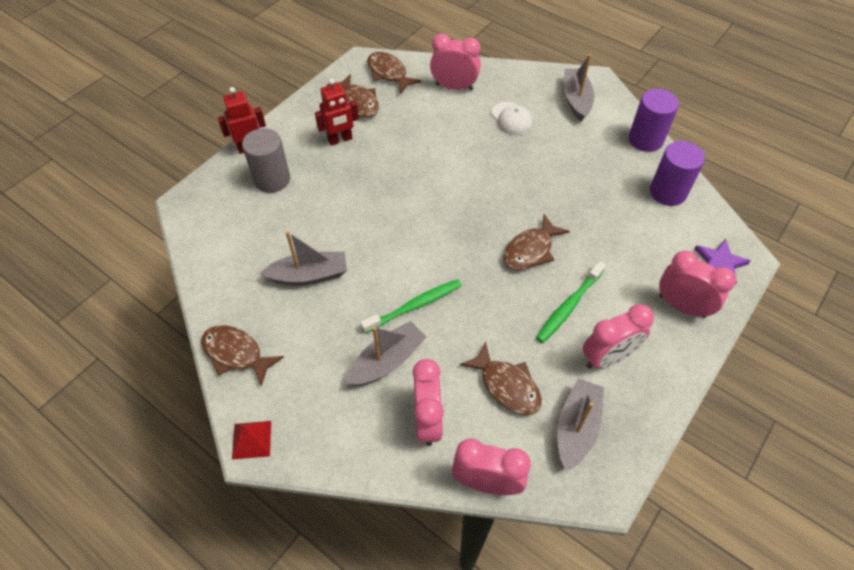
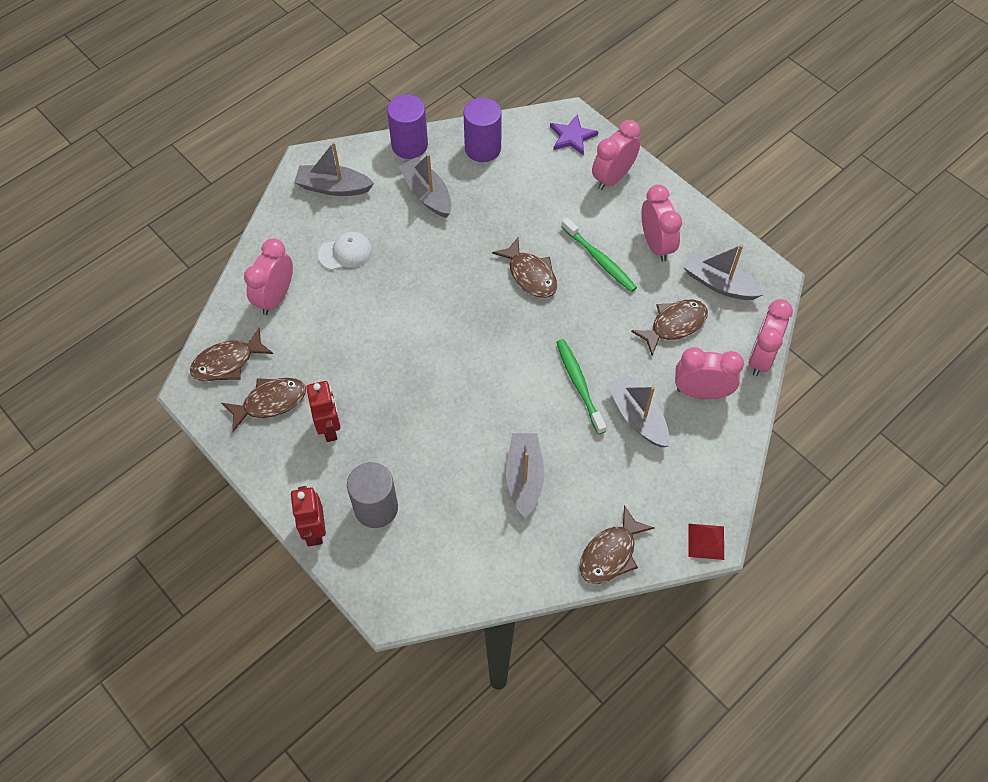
camera: 80 degrees left, 5 degrees up
none -> grey boat [399,154,452,218]

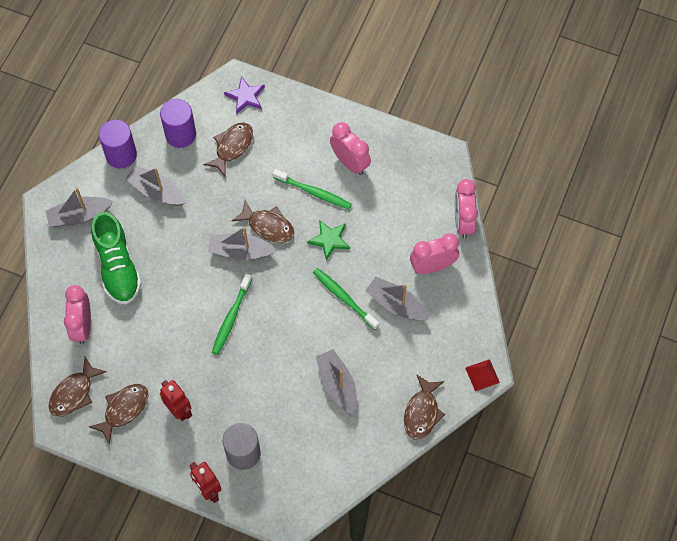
camera: 25 degrees left, 5 degrees up
white cap [318,232,372,270] -> green shoe [91,212,142,305]
pink clock [592,120,640,190] -> none
brown fish [631,300,708,355] -> brown fish moved to [203,122,253,176]
grey boat [683,244,764,300] -> grey boat moved to [208,227,276,260]
none -> green toothbrush [212,273,252,355]
none -> green star [307,220,350,261]

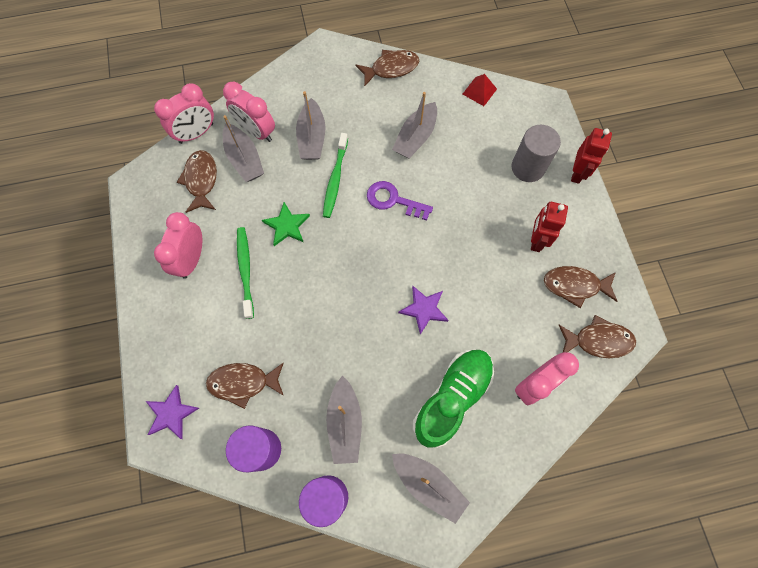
camera: 125 degrees left, 5 degrees up
grey boat [208,227,276,260] -> grey boat moved to [223,115,264,182]
green toothbrush [212,273,252,355] -> none
brown fish [231,200,294,243] -> brown fish moved to [177,150,217,213]
red pyramid [465,359,500,391] -> red pyramid moved to [463,74,497,106]
none -> purple key [367,181,433,221]
none -> purple star [398,286,449,335]

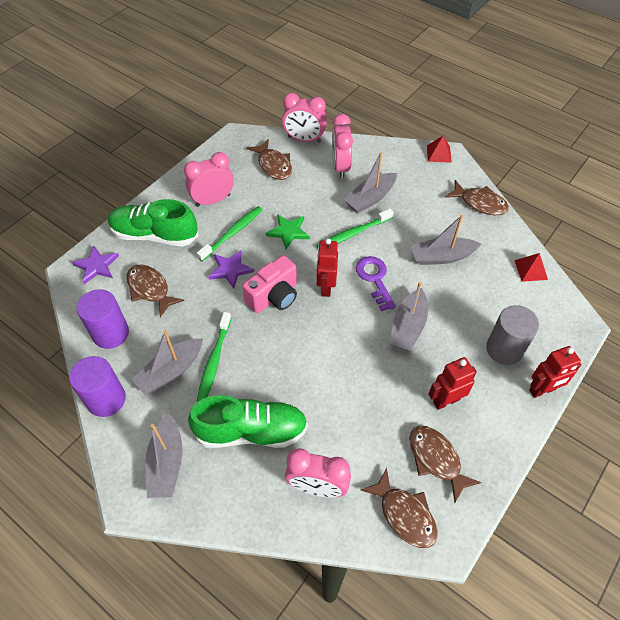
camera: 50 degrees right, 15 degrees down
brown fish [177,150,217,213] -> brown fish turned 105 degrees clockwise [247,139,292,180]
grey boat [223,115,264,182] -> grey boat moved to [390,282,428,351]
purple star [398,286,449,335] -> purple star moved to [208,250,254,288]
none -> green shoe [108,199,199,247]
none -> green toothbrush [197,312,231,402]
none -> pink camera [242,255,297,313]
none -> red robot [316,238,338,297]
none -> red pyramid [427,136,452,163]

